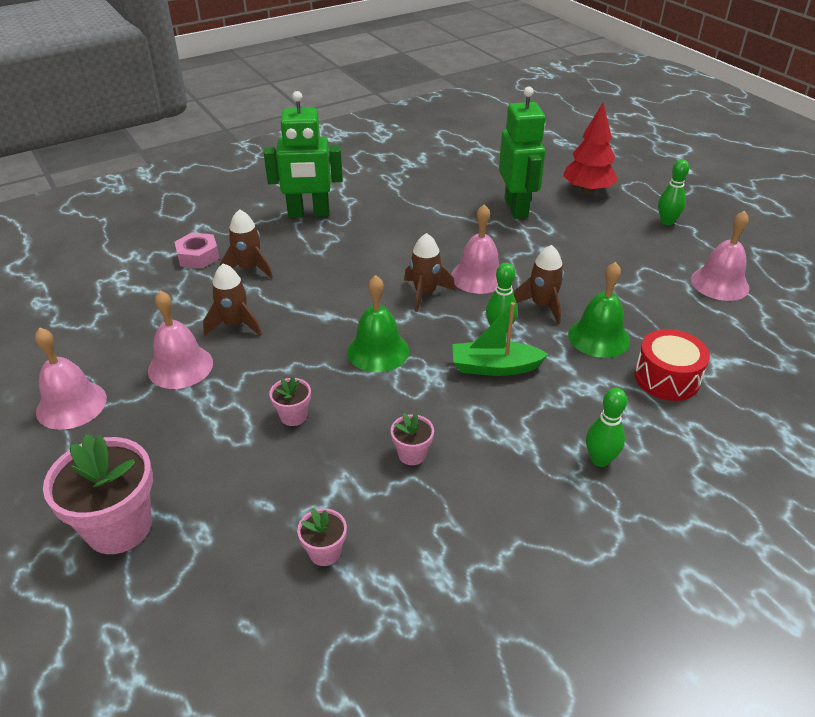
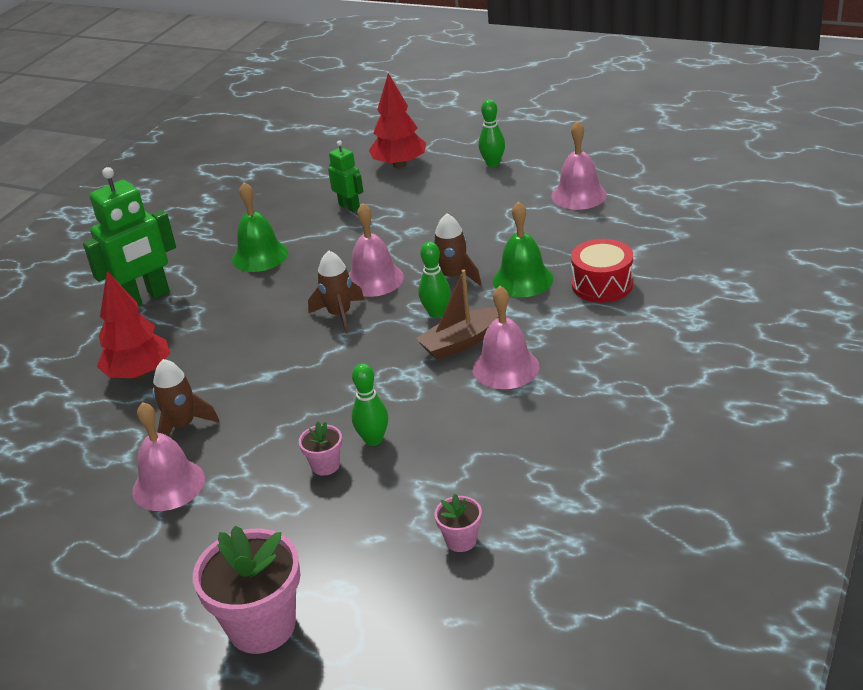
camera: 30 degrees left, 5 degrees down
pink bell [35,327,107,430] -> pink bell moved to [473,286,539,389]
pink nut [175,232,220,269] -> none
brown rocket [220,209,273,278] -> red tree [97,271,170,379]
green bell [347,275,409,372] -> green bell moved to [232,182,288,272]
pink flower pot [391,413,434,465] -> none
green boat [452,302,548,376] -> brown boat [415,269,499,360]
green robot [499,87,545,219] -> green robot [328,140,363,212], size x0.55
green bowling pin [586,388,627,467] -> green bowling pin moved to [352,363,388,446]

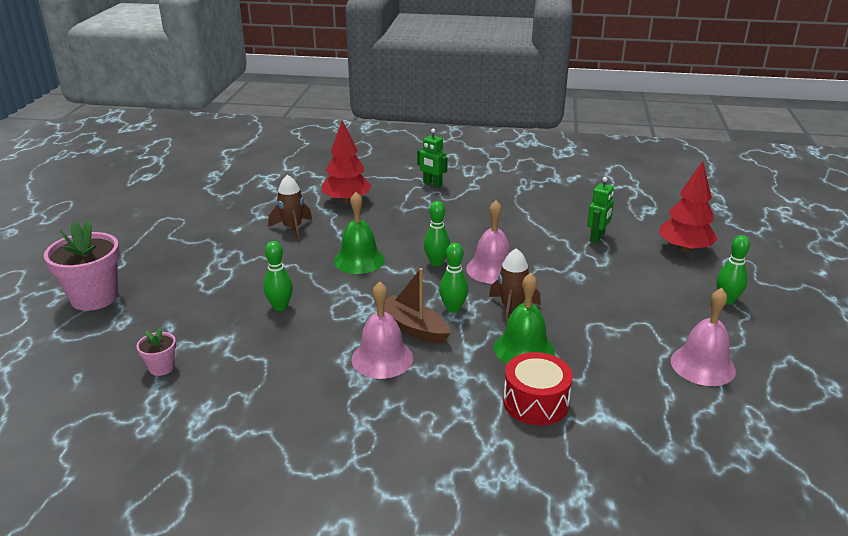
camera: 70 degrees right, 5 degrees down
green robot [83,167,176,306] -> green robot [417,129,448,188], size x0.55
pink bell [132,402,205,511] -> none
green bell [232,182,288,272] -> green bell moved to [334,192,385,274]
pink flower pot [299,422,342,476] -> none
brown rocket [308,250,365,333] -> green bowling pin [424,201,450,266]

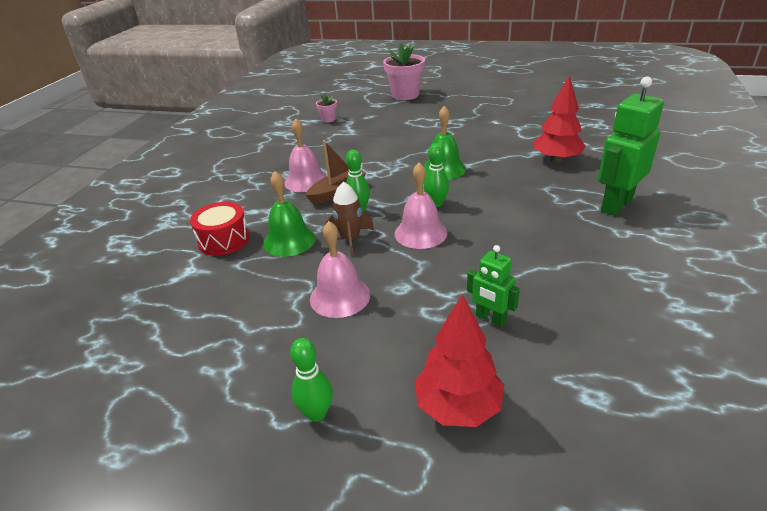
camera: 100 degrees right, 5 degrees up
green bowling pin [263,241,293,311] -> none
brown rocket [268,175,312,241] -> none
green robot [417,129,448,188] -> green robot [598,76,664,216], size x1.83
pink bell [671,288,736,386] -> pink bell moved to [310,221,370,318]

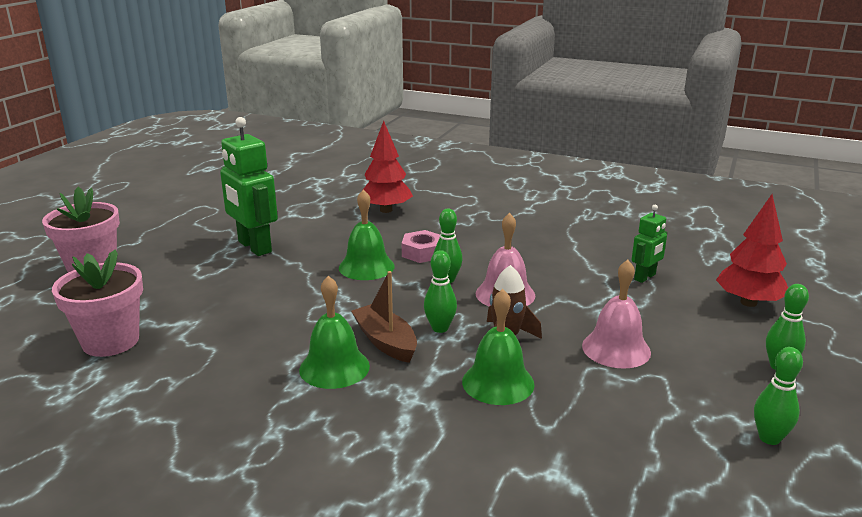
camera: 85 degrees left, 10 degrees down
red drum [190,202,250,256] -> none
pink bell [284,119,327,192] -> green bell [299,276,370,389]
pink flower pot [316,94,337,122] -> pink flower pot [52,250,143,357], size x2.07
green robot [598,76,664,216] -> green robot moved to [220,117,278,256]
none -> pink nut [402,230,440,263]
none -> green bowling pin [754,347,803,445]

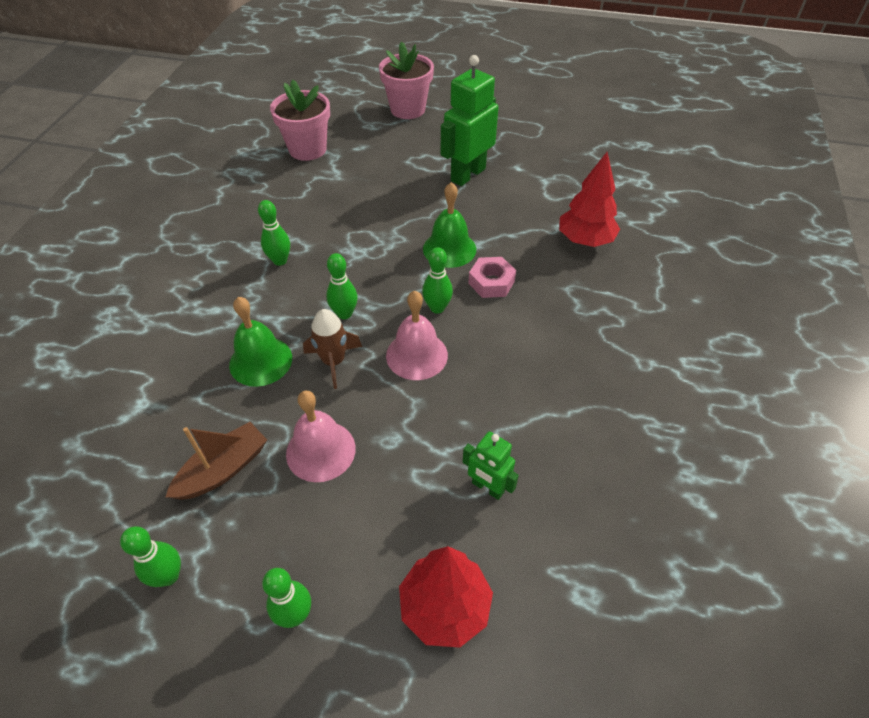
camera: 80 degrees right, 25 degrees up
green bell [299,276,370,389] -> green bowling pin [258,200,290,266]
brown boat [351,271,417,363] -> brown boat moved to [166,422,267,500]

